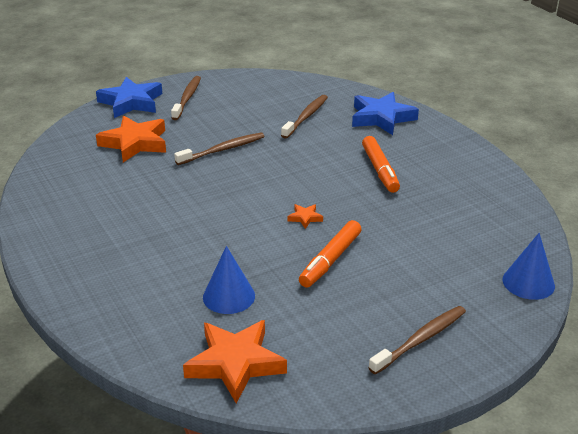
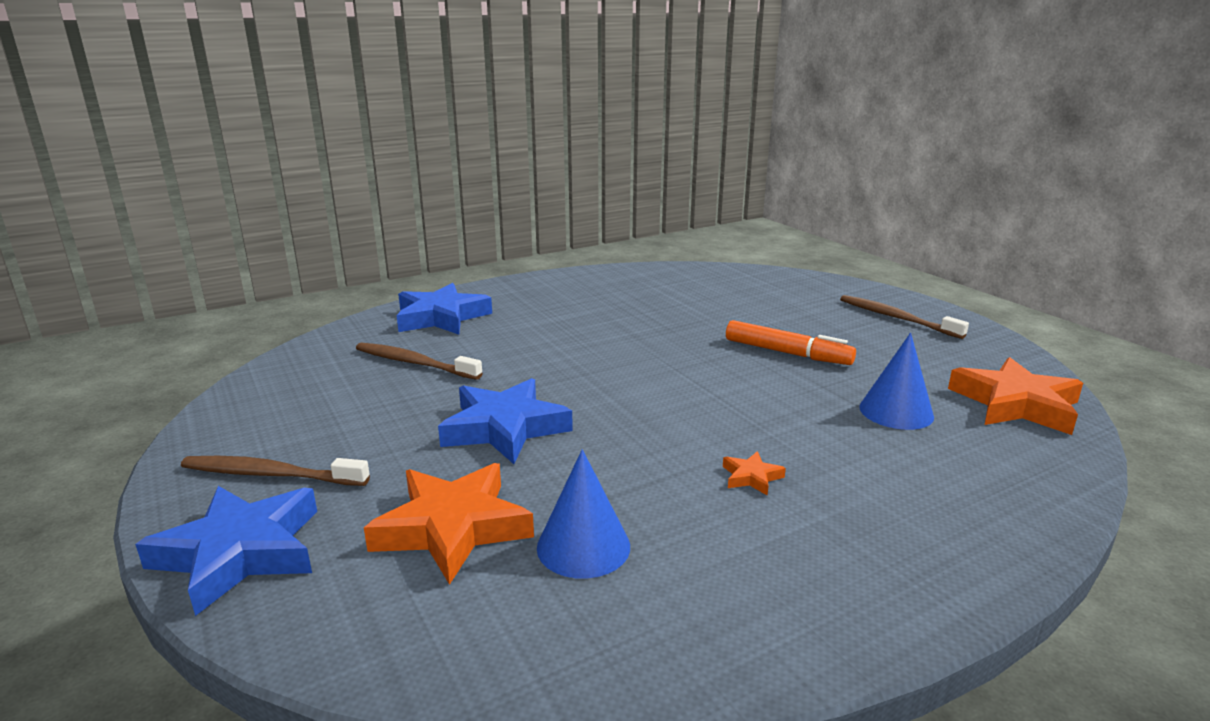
camera: 90 degrees left, 10 degrees down
brown toothbrush [174,132,265,165] -> blue star [438,378,573,464]
orange star [288,204,323,229] -> orange star moved to [723,451,786,496]
orange marker [362,136,400,193] -> none
blue cone [502,233,555,300] -> blue cone moved to [537,449,630,579]

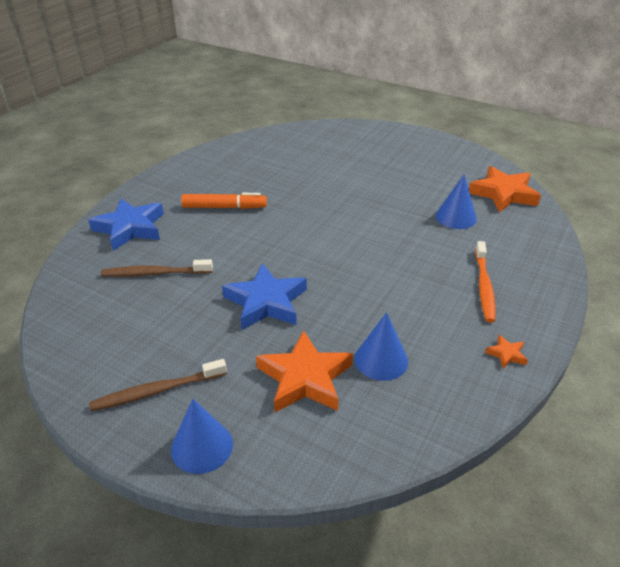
camera: 30 degrees left, 15 degrees up
blue star [135,486,317,616] -> blue cone [171,399,233,474]
orange star [723,451,786,496] -> orange star moved to [485,335,528,369]
orange marker [726,320,856,365] -> orange marker moved to [181,193,267,209]
brown toothbrush [840,295,969,339] -> none
none -> orange toothbrush [475,241,496,323]

